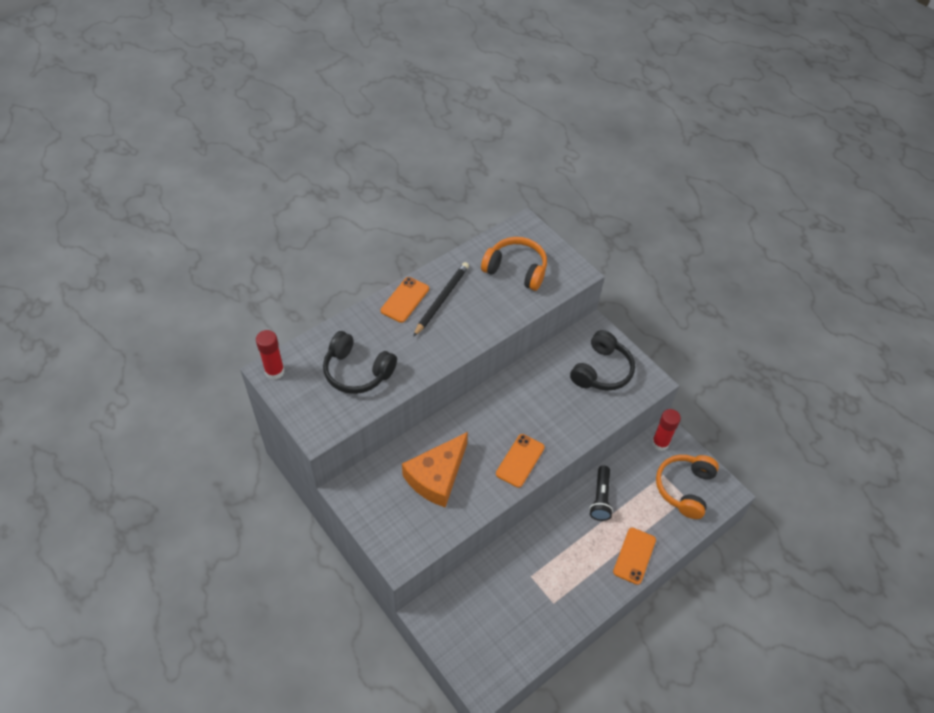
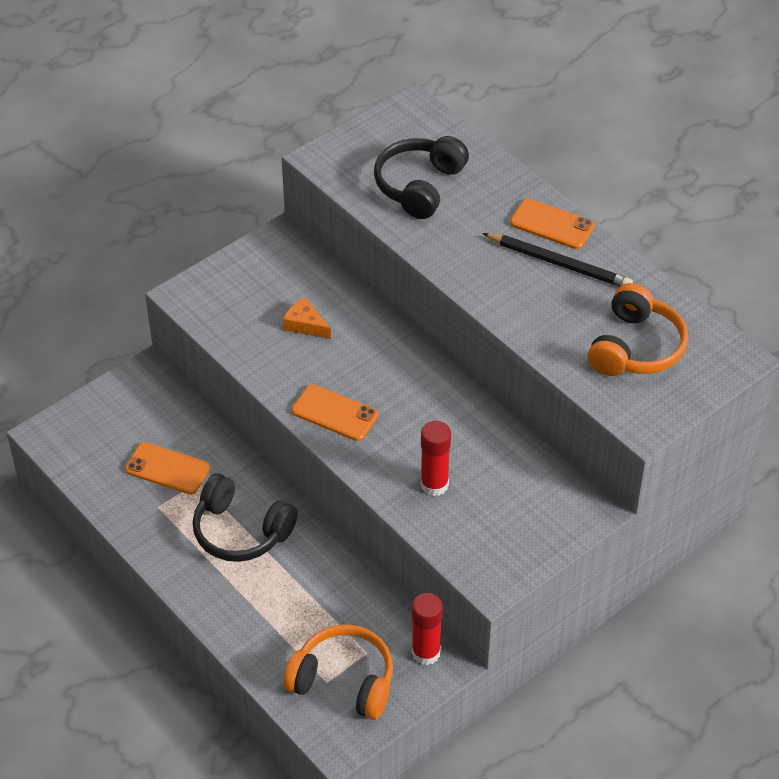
camera: 90 degrees right, 5 degrees down
red glue stick [256,330,284,380] -> red glue stick moved to [420,421,451,496]
orange cheese [402,432,468,508] -> orange cheese [283,298,331,339], size x0.48
black headphones [570,330,635,391] -> black headphones moved to [193,473,298,562]
black flashlight [589,466,613,521] -> none
orange phone [613,528,656,585] -> orange phone moved to [125,442,210,495]

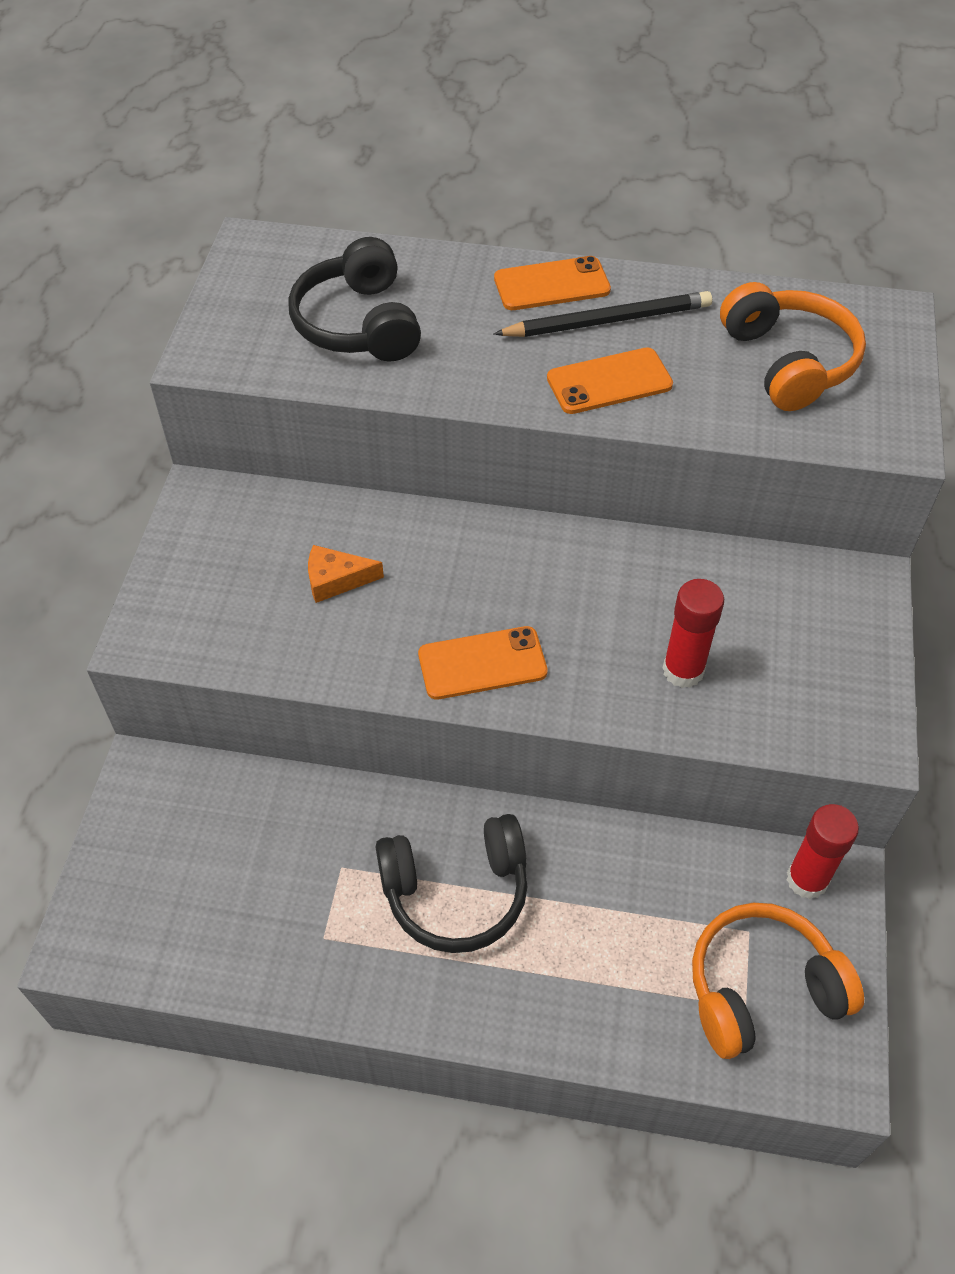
camera: 40 degrees left, 5 degrees up
orange phone [125,442,210,495] -> orange phone moved to [547,347,673,414]

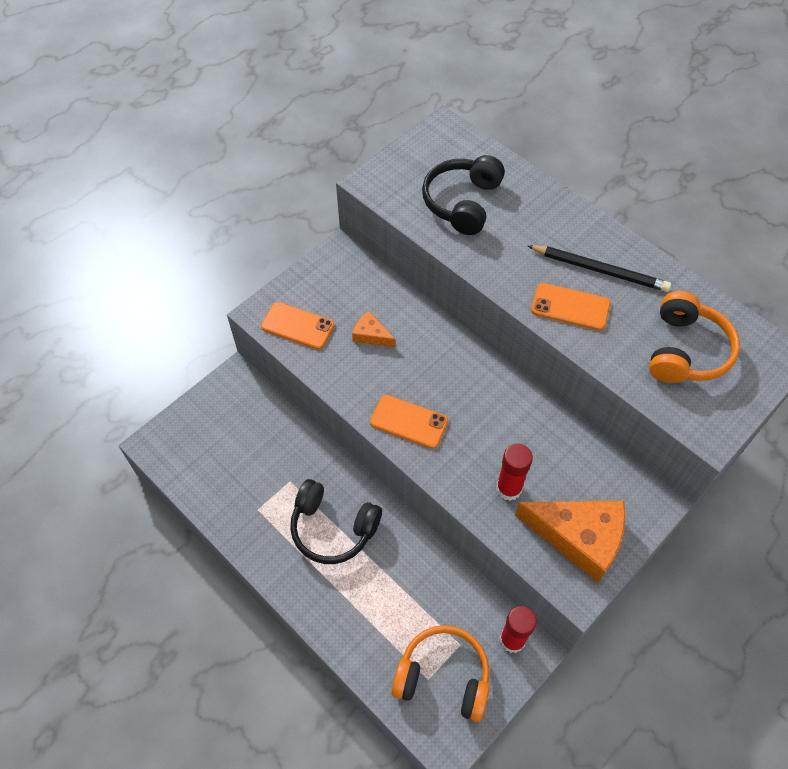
camera: 35 degrees right, 5 degrees up
orange phone [494,256,611,310] -> orange phone moved to [261,302,335,350]
none -> orange cheese [515,501,625,583]

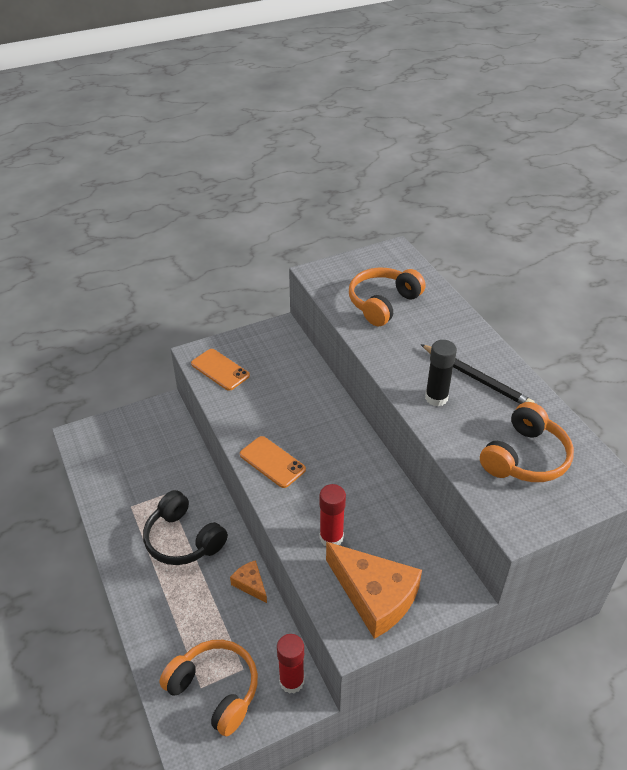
camera: 20 degrees right, 15 degrees down
orange cheese [352,311,396,347] -> orange cheese moved to [230,560,267,603]
black headphones [422,155,505,235] -> orange headphones [349,268,426,327]
orange phone [531,283,611,331] -> black glue stick [425,340,457,407]

